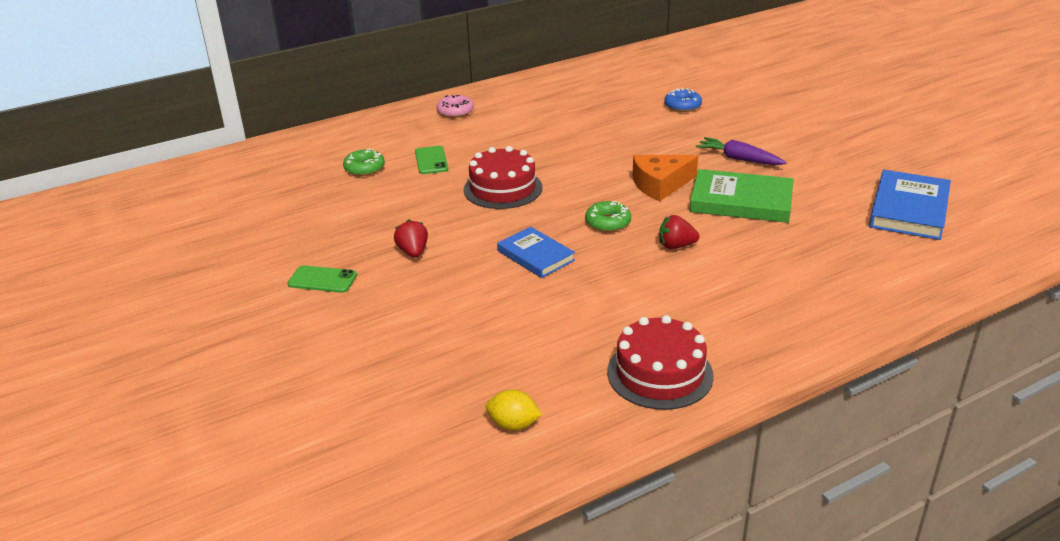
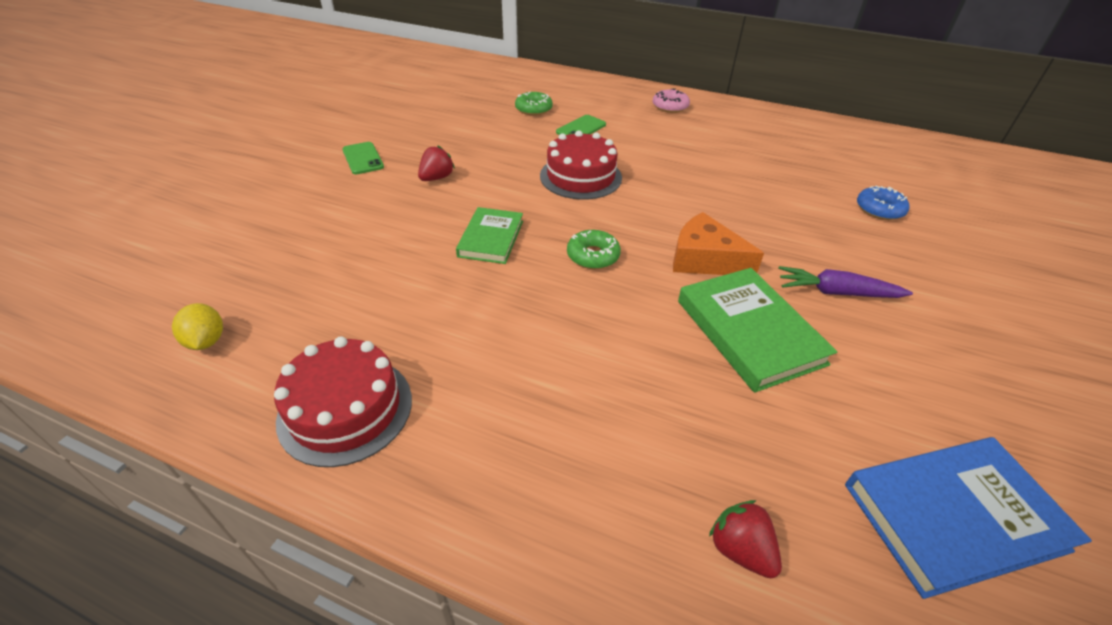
camera: 50 degrees right, 10 degrees up
blue book [497,227,575,278] -> green book [456,207,523,264]
red strawberry [659,215,699,249] -> red strawberry moved to [709,500,782,578]
purple carrot [696,137,787,165] -> purple carrot turned 75 degrees counterclockwise [778,266,913,298]

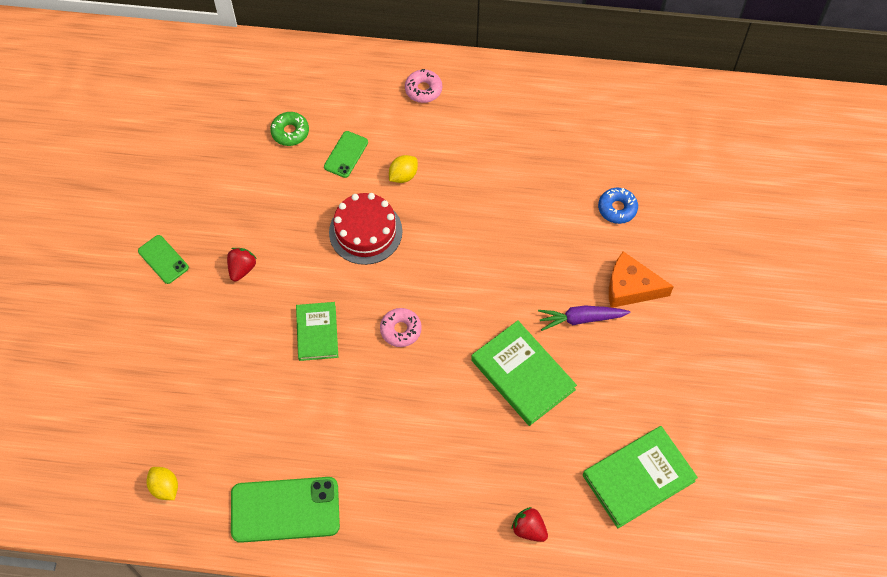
camera: 15 degrees left, 20 degrees up
red cake [274,337,412,467] -> green phone [231,477,340,543]
green donut [567,230,621,269] -> pink donut [380,308,422,347]
orange cheese [673,212,764,275] -> orange cheese moved to [609,251,674,308]
blue book [845,437,1092,599] -> green book [583,426,698,528]
none -> yellow lemon [389,155,418,183]

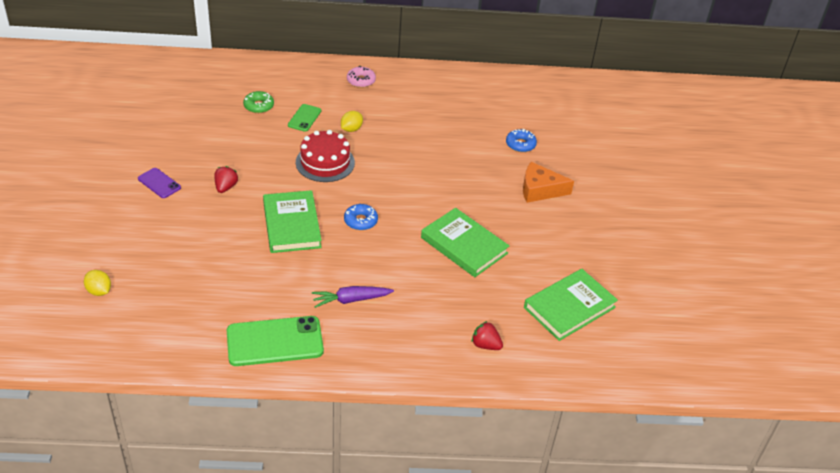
camera: 10 degrees left, 20 degrees down
green phone [138,235,189,284] -> purple phone [138,168,181,198]
yellow lemon [146,467,178,500] -> yellow lemon moved to [84,270,111,296]
green book [296,302,338,361] -> green book [263,190,322,253], size x1.54
pink donut [380,308,422,347] -> blue donut [344,204,378,230]
purple carrot [538,306,630,331] -> purple carrot moved to [312,286,394,308]

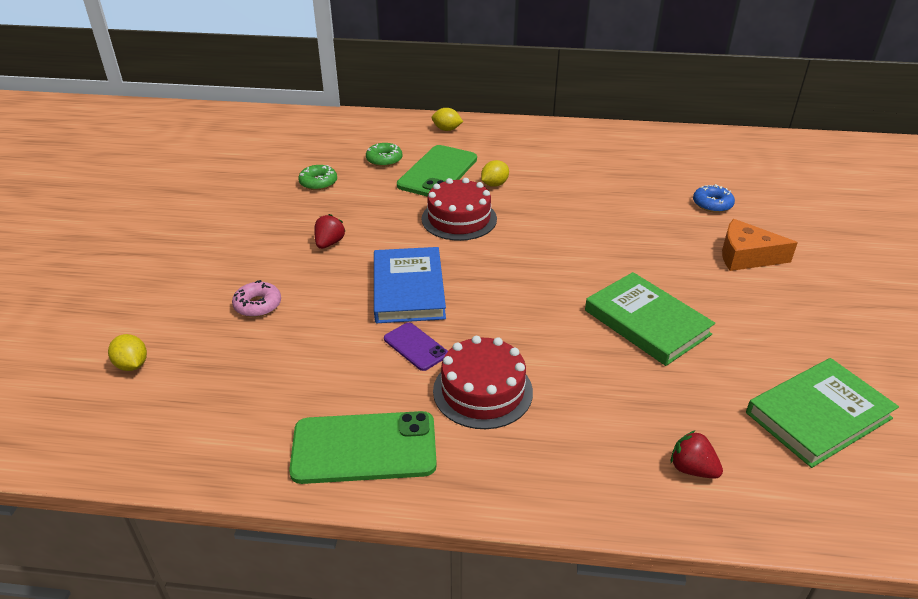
camera: 10 degrees right, 5 degrees down
purple phone [138,168,181,198] -> purple phone moved to [384,322,448,371]
green book [263,190,322,253] -> blue book [374,247,446,323]
green phone [288,104,321,132] -> green phone [397,145,477,197], size x1.89
purple carrot [312,286,394,308] -> red cake [433,336,533,429]
blue donut [344,204,378,230] -> none
pink donut [347,66,376,88] -> pink donut moved to [232,280,281,317]
none -> green donut [298,165,337,190]
none -> yellow lemon [432,108,463,131]

